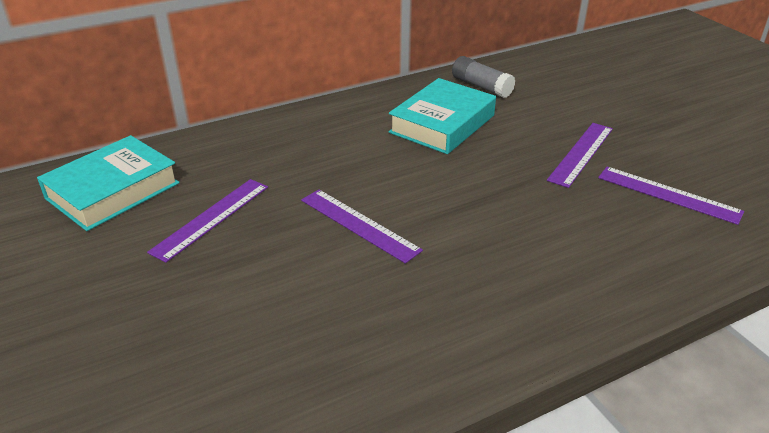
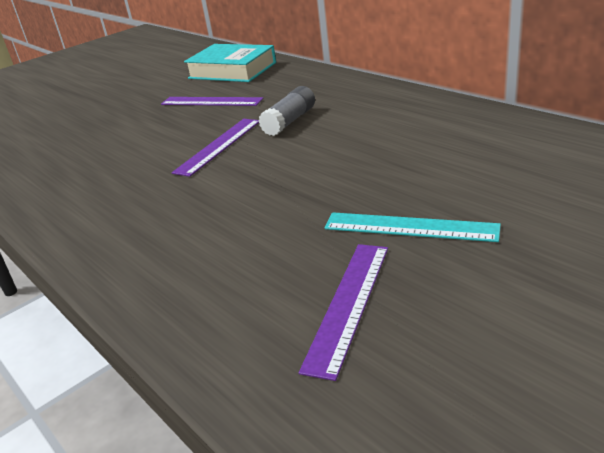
camera: 80 degrees right, 5 degrees down
turquoise book [389,78,496,154] -> none
grey glue stick [452,56,516,98] -> grey glue stick moved to [258,86,315,136]
purple ruler [547,123,613,188] -> turquoise ruler [325,212,501,242]

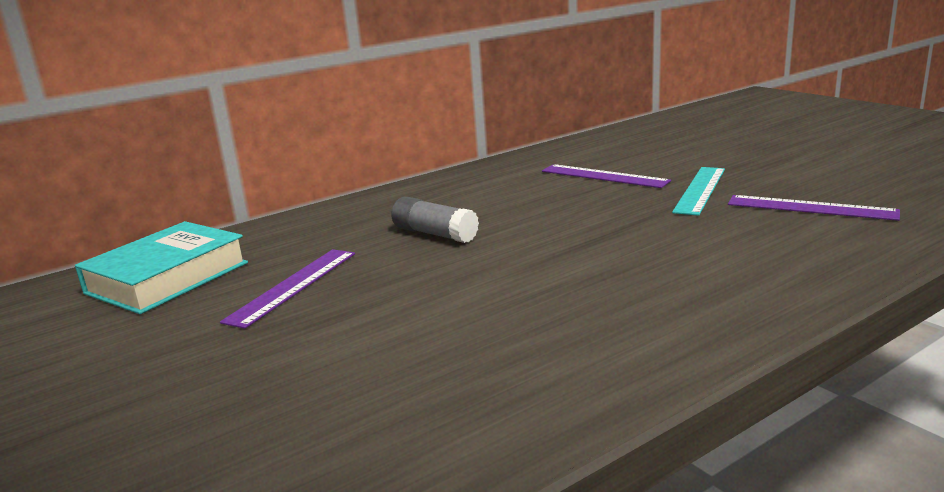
camera: 85 degrees left, 10 degrees down
purple ruler [172,119,259,177] -> purple ruler moved to [542,164,671,188]

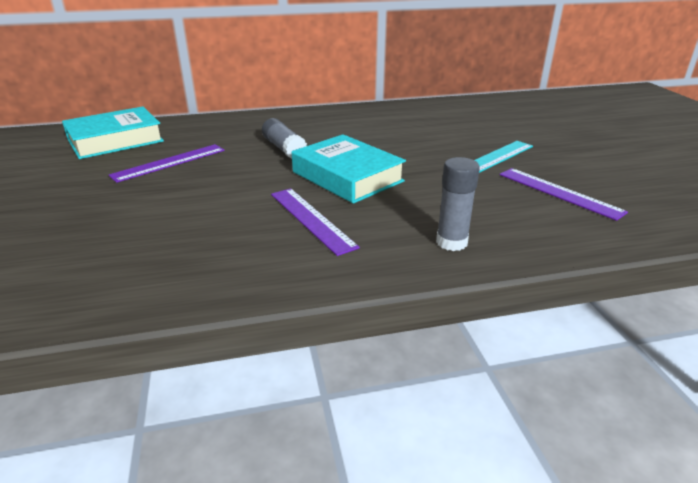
camera: 20 degrees right, 10 degrees up
purple ruler [542,164,671,188] -> purple ruler moved to [271,188,360,256]
none -> turquoise book [292,134,406,204]
none -> grey glue stick [436,157,480,251]

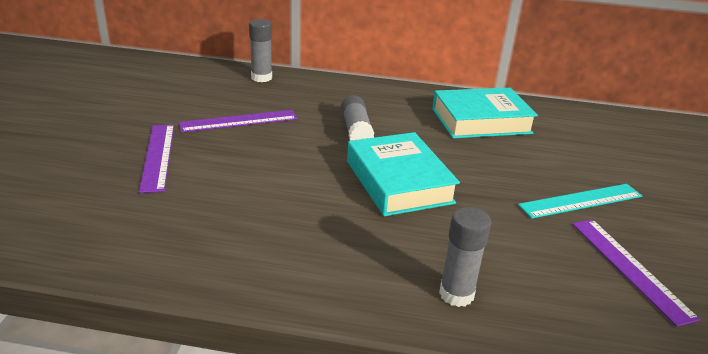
camera: 20 degrees right, 0 degrees up
turquoise book [62,107,164,159] -> turquoise book moved to [432,88,538,138]
purple ruler [271,188,360,256] -> purple ruler moved to [139,125,174,193]
none -> grey glue stick [249,19,272,82]

